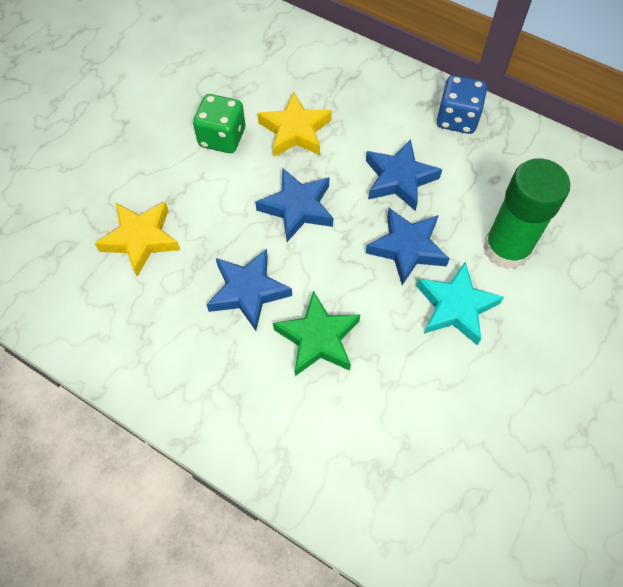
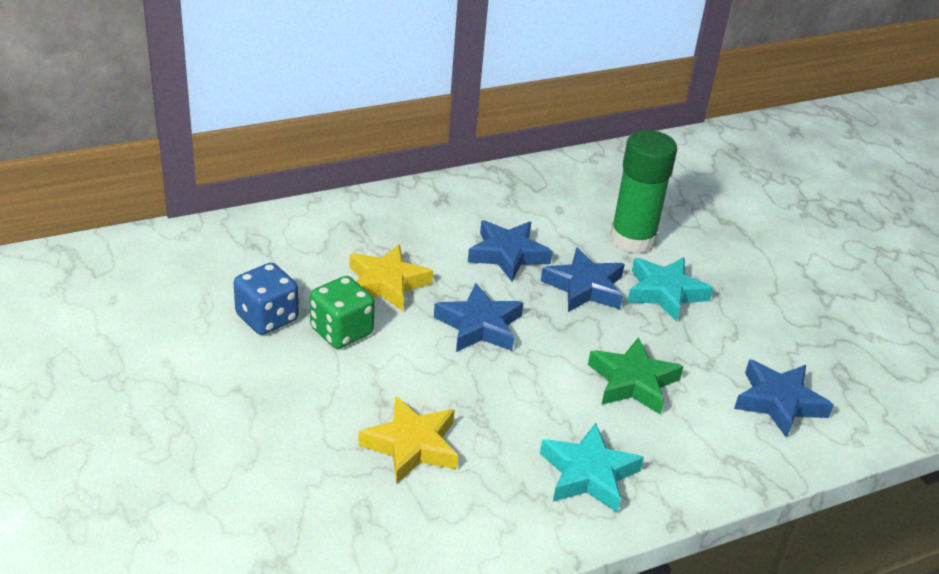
camera: 60 degrees left, 25 degrees down
blue star [206,249,292,331] -> blue star moved to [734,359,834,438]
blue dice [437,75,487,134] -> blue dice moved to [233,263,299,335]
none -> turquoise star [540,423,644,513]

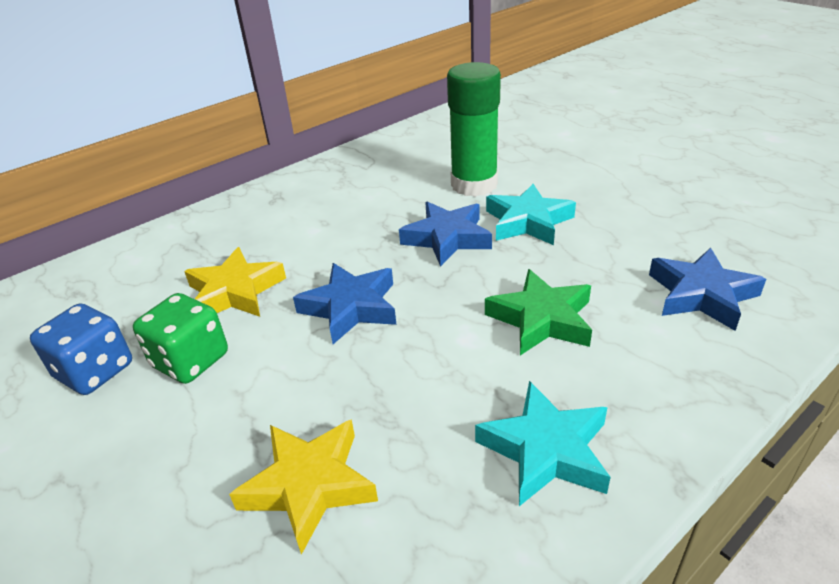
camera: 10 degrees left, 0 degrees up
blue star [468,220,552,281] -> none

